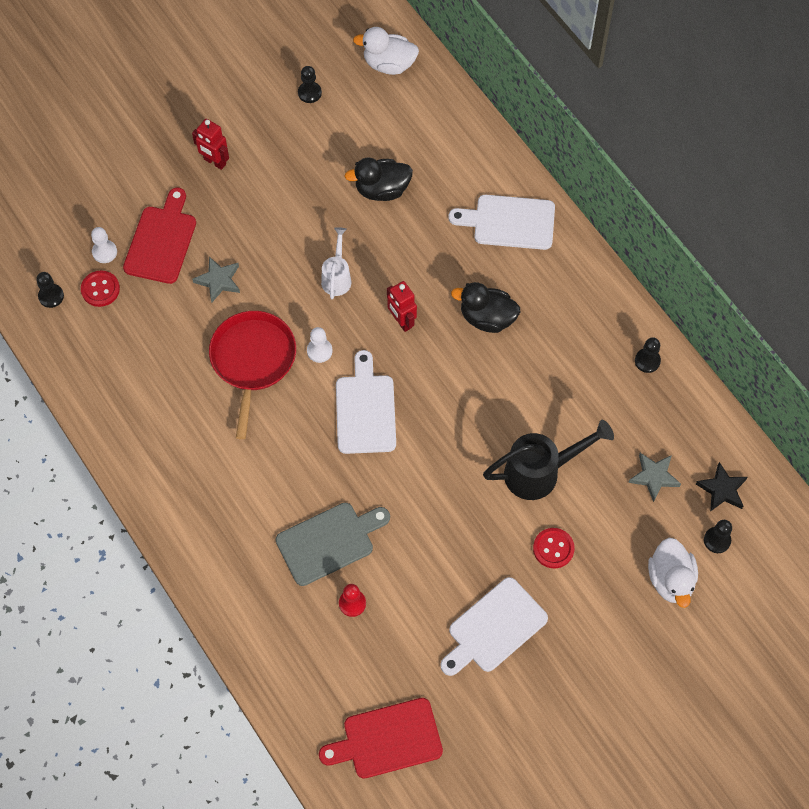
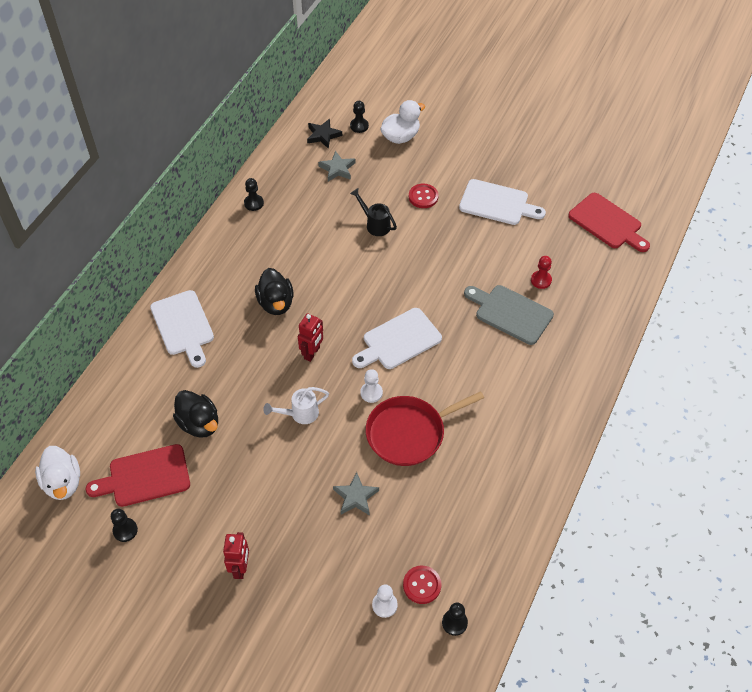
camera: 120 degrees left, 10 degrees down
red cutting board [123,188,196,284] -> red cutting board moved to [86,444,190,507]
black watering can [483,420,614,500] -> black watering can [350,188,397,236], size x0.59

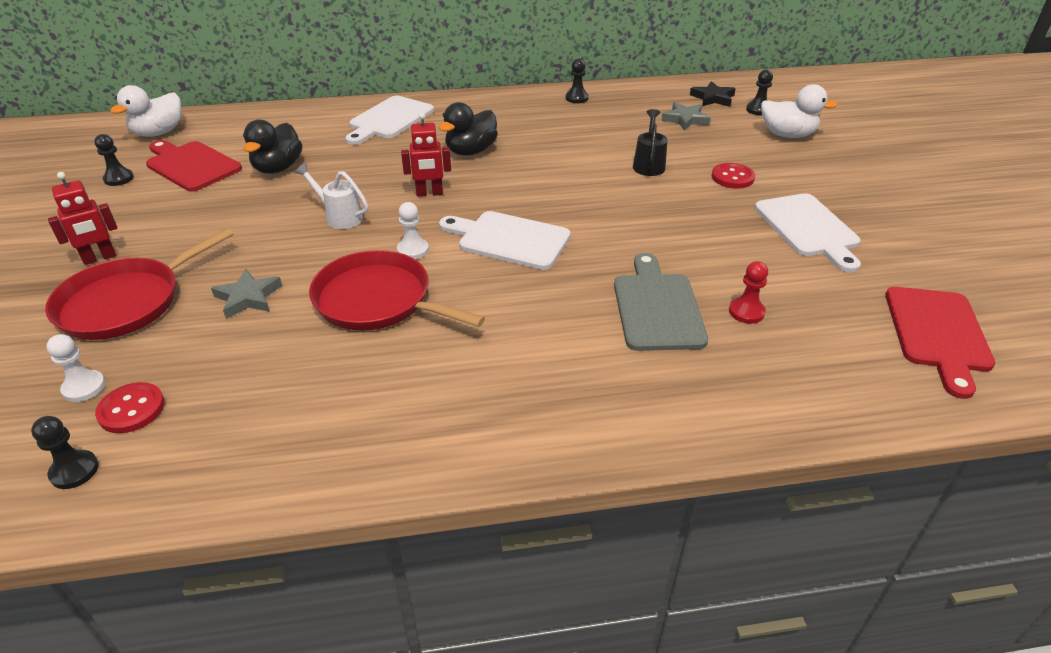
camera: 55 degrees right, 15 degrees down
none -> red pan [45,228,233,340]

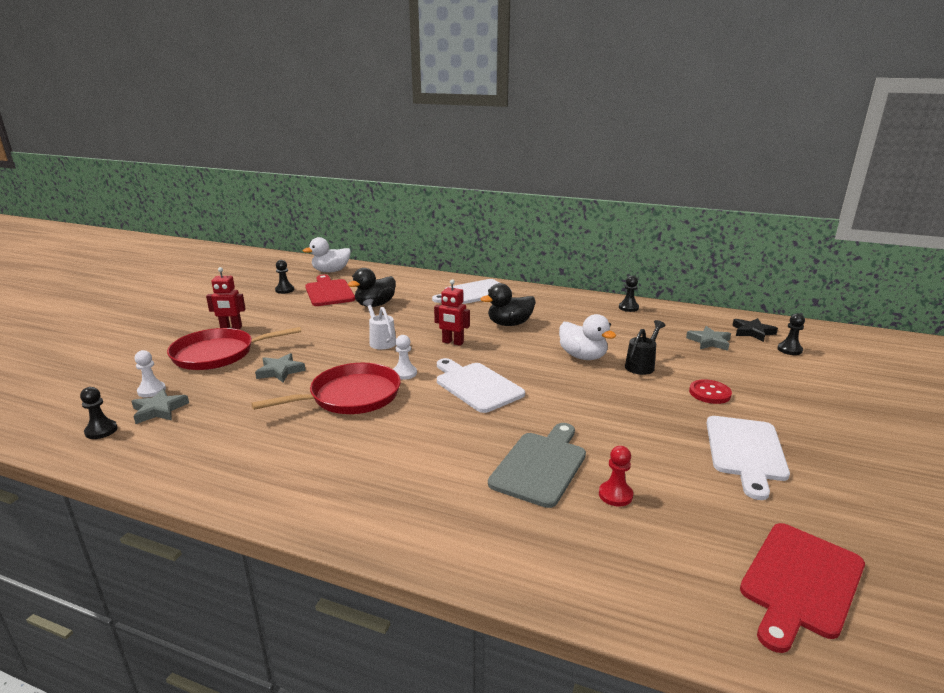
camera: 30 degrees right, 15 degrees down
red button [95,382,165,433] -> grey star [131,389,189,424]
red pan [309,250,485,330] -> red pan turned 90 degrees clockwise [252,363,401,414]
white duck [761,84,838,138] -> white duck moved to [559,314,616,360]

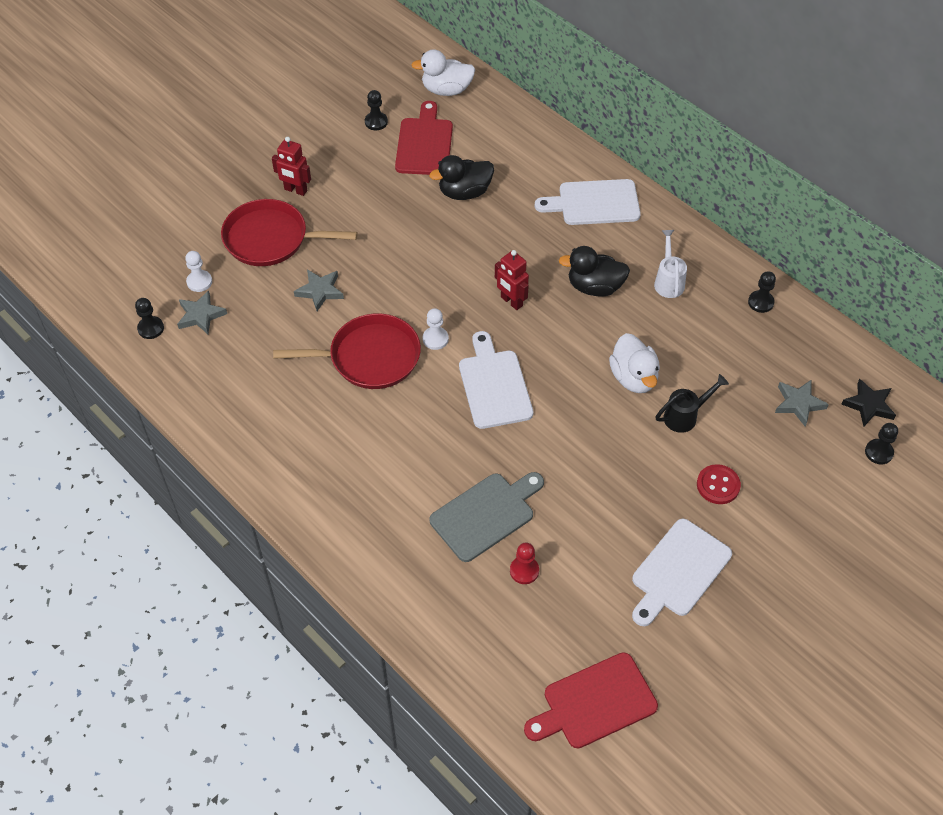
camera: 25 degrees right, 30 degrees up
white watering can [363,299,396,349] -> white watering can moved to [654,230,687,298]

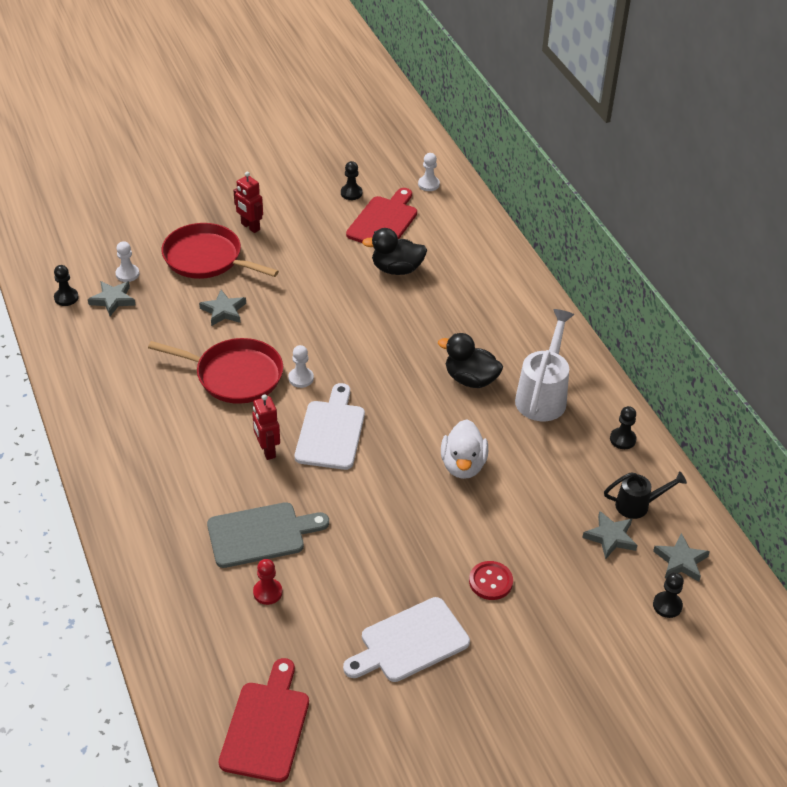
camera: 20 degrees right, 10 degrees down
white duck [411,49,475,96] -> white pawn [418,153,440,191]
red robot [495,250,529,310] -> red robot moved to [252,394,280,460]
red cutting board [524,652,658,748] -> red cutting board turned 105 degrees clockwise [219,658,309,782]
white cutting board [535,179,641,225] -> none
white watering can [654,230,687,298] -> white watering can [515,309,574,421], size x1.68
black watering can [656,374,729,433] -> black watering can moved to [604,471,687,519]
black star [841,379,896,427] -> grey star [653,533,710,582]

